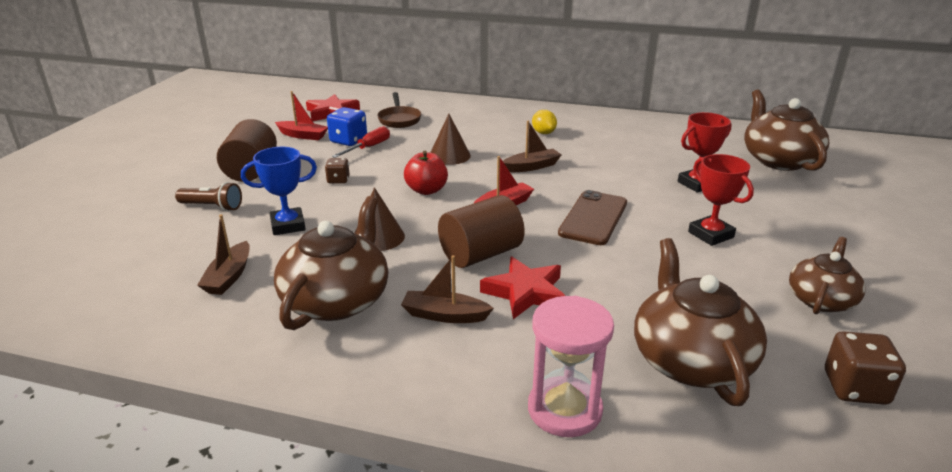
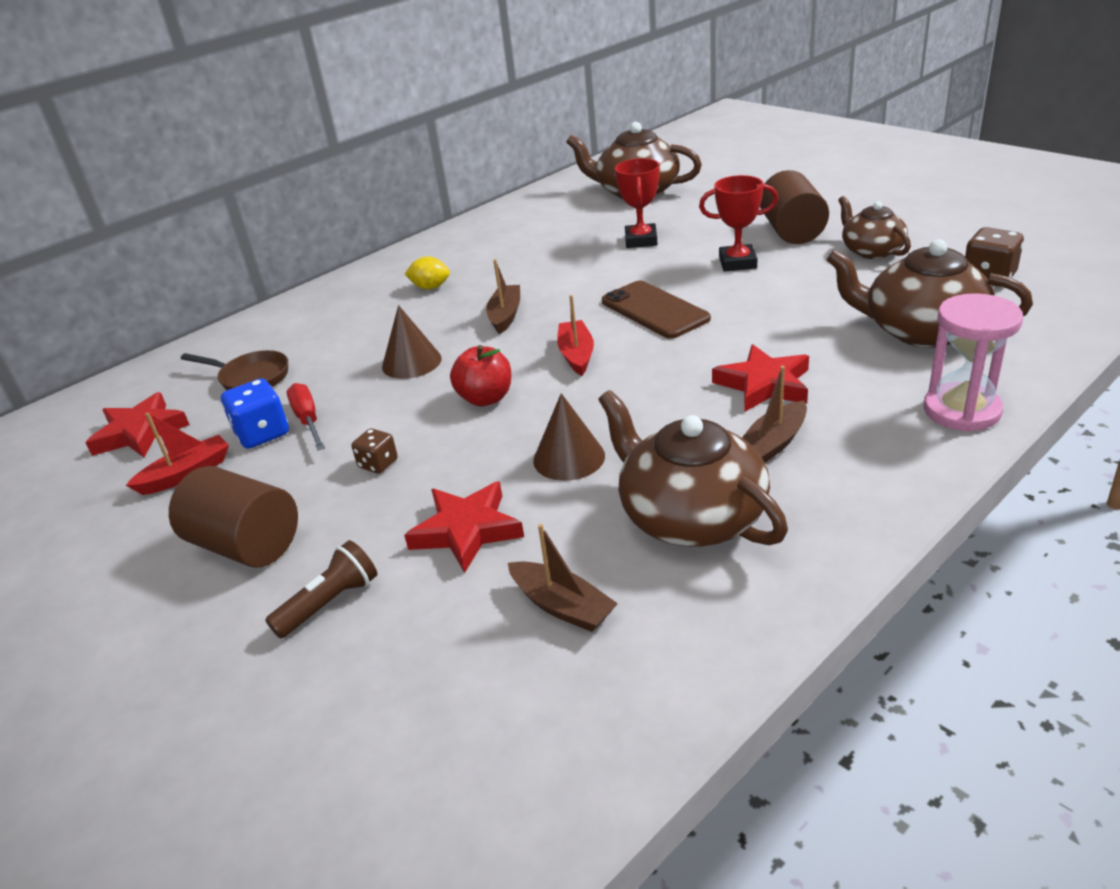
camera: 55 degrees left, 5 degrees up
blue trophy [241,147,317,235] -> red star [404,481,524,573]
brown cylinder [438,195,525,268] -> brown cylinder moved to [760,170,829,244]

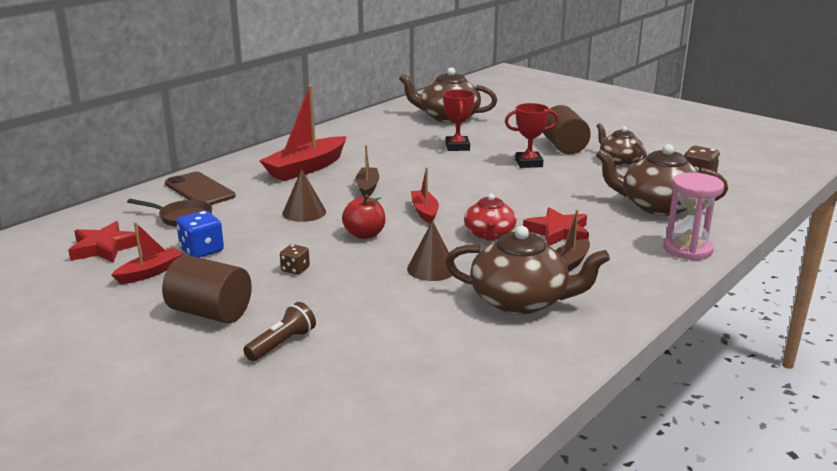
camera: 10 degrees left, 10 degrees down
red screwdriver [287,383,325,451] -> none
red star [404,481,524,573] -> none
yellow lemon [405,257,450,289] -> red boat [259,85,347,181]
brown boat [508,524,618,632] -> none
brown teapot [599,390,788,547] -> brown teapot turned 150 degrees clockwise [445,226,610,314]
brown phone [602,281,711,339] -> brown phone moved to [165,172,236,205]
none -> red teapot [464,193,517,241]

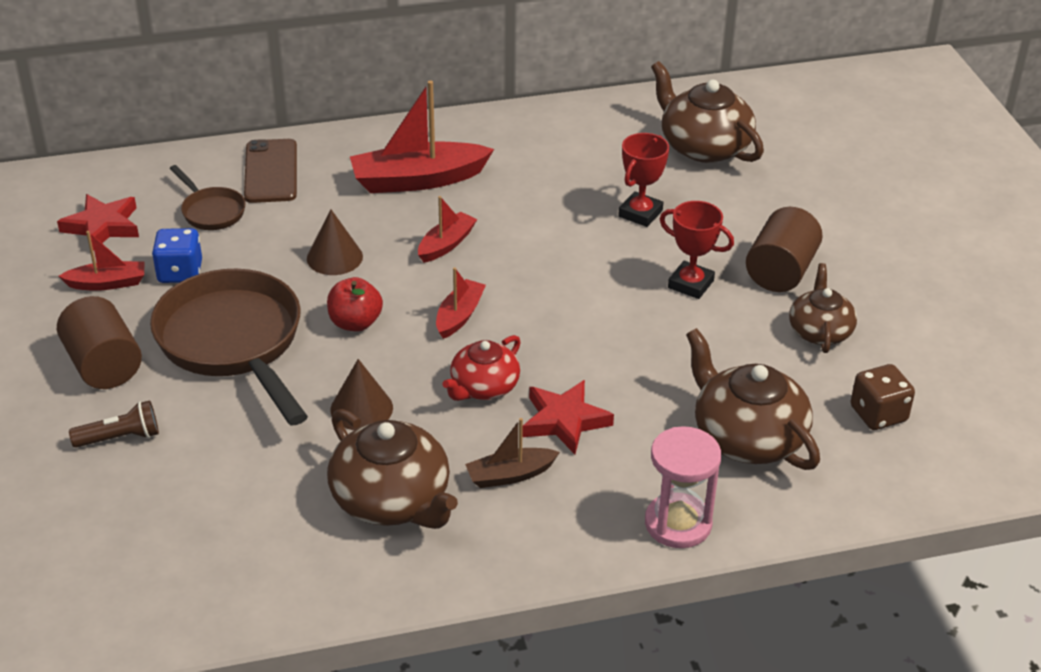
camera: 35 degrees right, 15 degrees up
brown dice [280,244,310,275] -> brown pan [150,269,308,425]
brown boat [355,145,379,197] -> red boat [418,196,477,263]

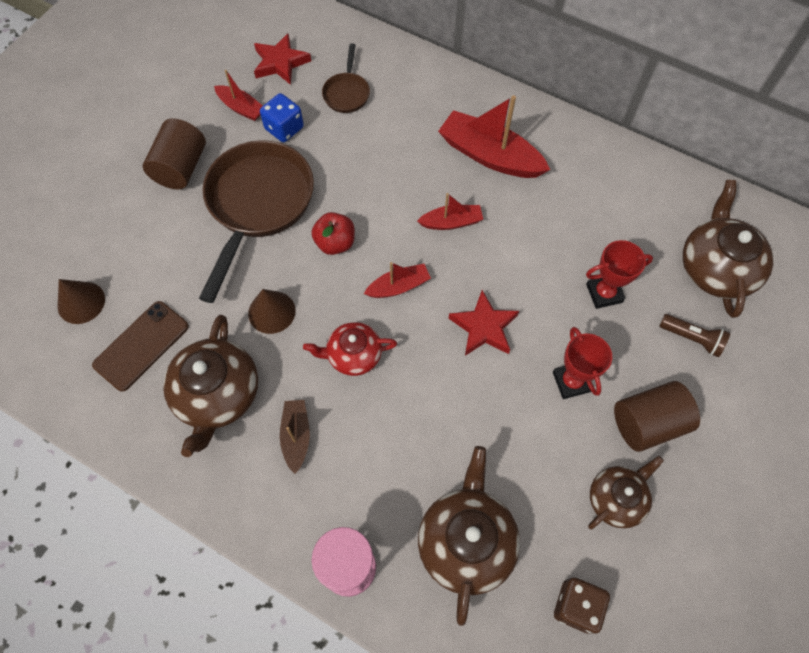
camera: 45 degrees right, 25 degrees up
brown flashlight [69,400,159,448] -> brown flashlight moved to [660,314,730,357]
brown phone [244,139,297,203] -> brown phone moved to [92,301,189,392]
brown cone [307,209,363,275] -> brown cone moved to [57,279,105,324]
brown boat [465,418,560,488] -> brown boat turned 60 degrees clockwise [280,400,310,474]
red star [522,380,614,454] -> red star moved to [448,290,519,356]

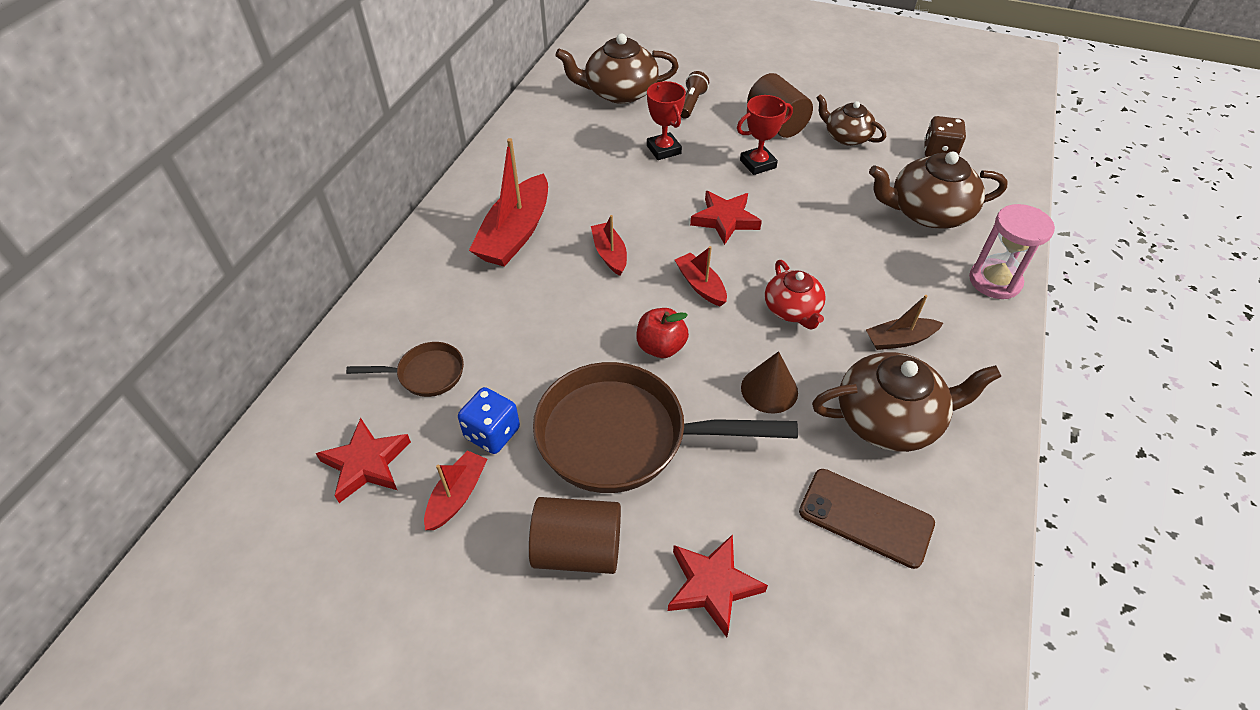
camera: 100 degrees left, 15 degrees down
brown cone [57,279,105,324] -> none
none -> red star [668,534,768,637]

